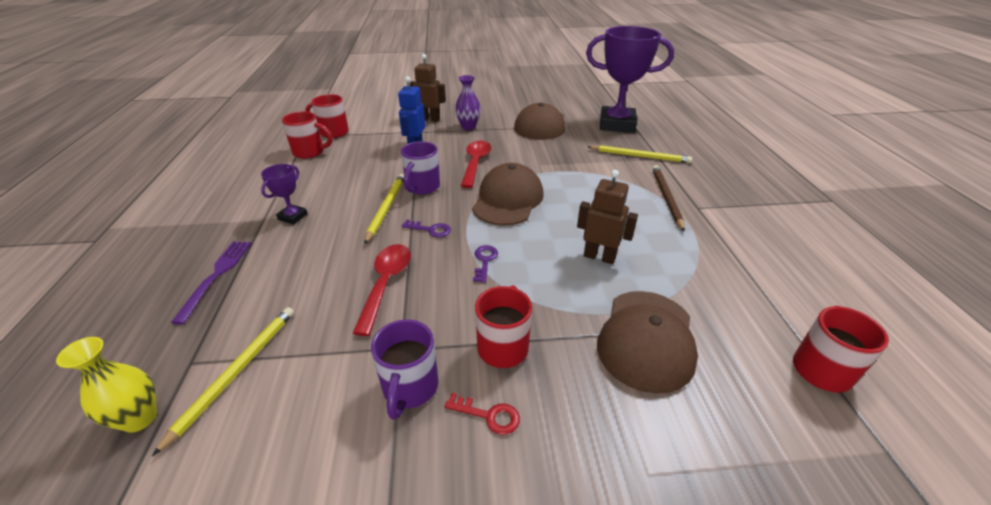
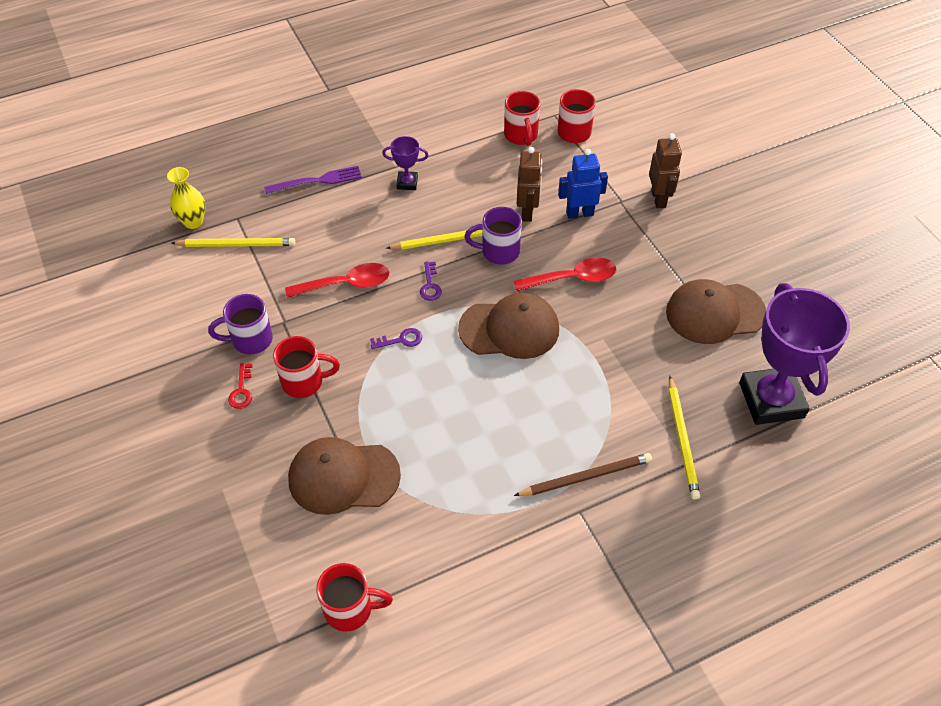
camera: 70 degrees right, 15 degrees up
purple vase [455,75,481,130] -> none
brown robot [577,170,638,264] -> brown robot moved to [517,147,542,222]

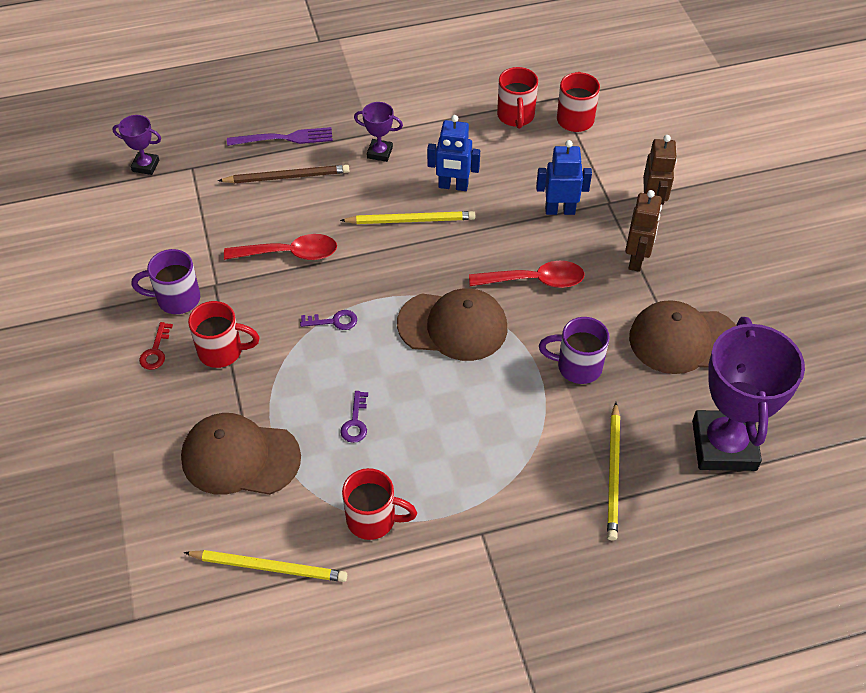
camera: 10 degrees right, 0 degrees up
yellow vase [167,167,205,229] -> purple trophy [112,115,161,175]
yellow pencil [171,238,295,247] -> yellow pencil moved to [184,550,347,582]
red mug [316,563,393,632] -> red mug moved to [342,468,417,540]
purple key [420,262,442,301] -> purple key moved to [340,391,368,443]
purple mug [464,207,522,265] -> purple mug moved to [539,317,610,384]
brown pencil [514,453,652,496] -> brown pencil moved to [218,165,349,183]
brown robot [517,147,542,222] -> brown robot moved to [625,190,662,272]
none -> blue robot [427,115,480,191]

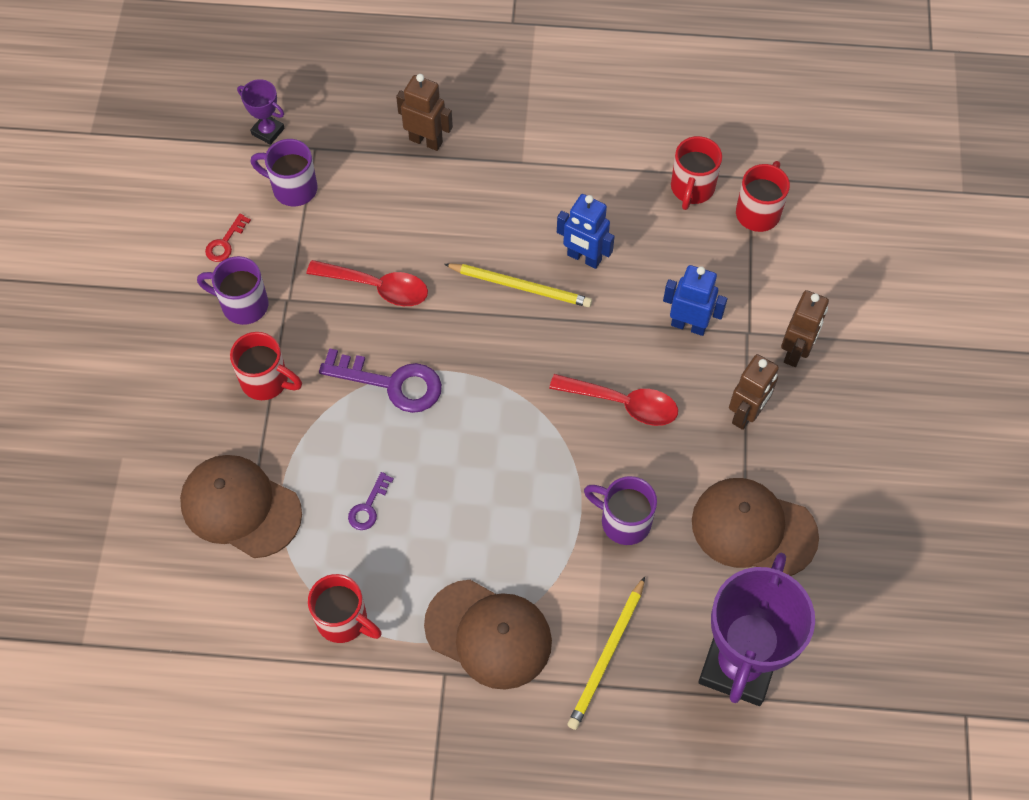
camera: 20 degrees right, 10 degrees up
red key [139,322,173,370] -> red key moved to [205,214,251,262]
yellow pencil [184,550,347,582] -> none
brown pencil [218,165,349,183] -> none
purple fork [227,127,333,146] -> brown robot [396,74,453,151]
purple key [300,310,357,330] -> purple key [319,348,442,413], size x1.99
purple trophy [354,102,403,162] -> none
brown cap [397,288,508,361] -> brown cap moved to [424,580,552,690]
none -> purple mug [251,139,318,206]

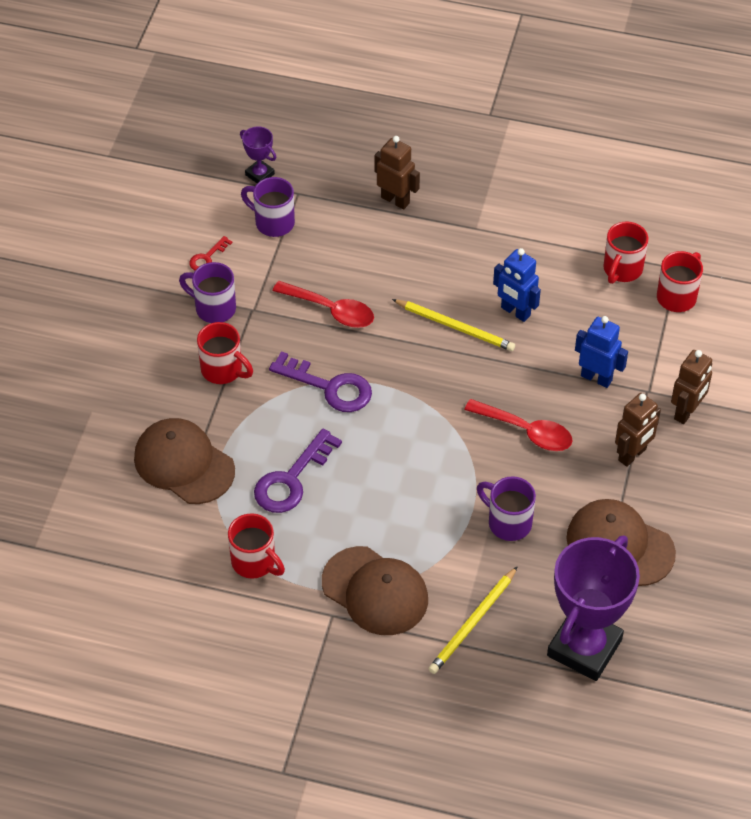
camera: 10 degrees right, 10 degrees down
purple key [348,472,394,530] -> purple key [254,429,342,513], size x1.99

